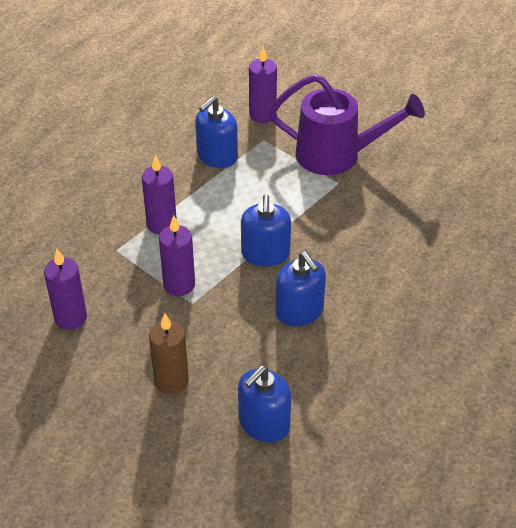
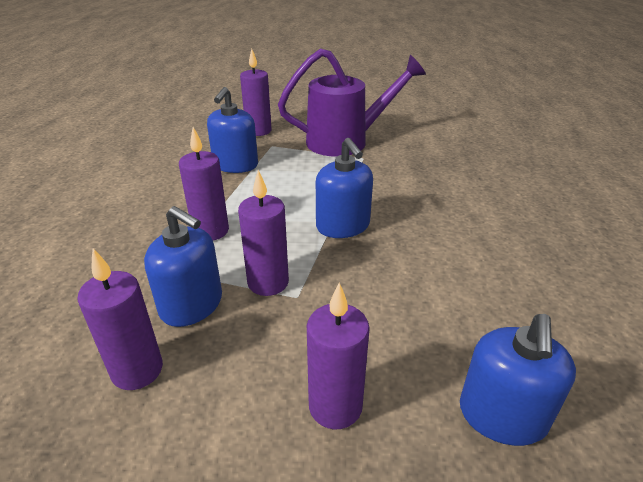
camera: 25 degrees left, 10 degrees down
brown candle [149,313,189,395] -> purple candle [307,283,370,429]
blue soap dispenser [275,252,326,326] -> blue soap dispenser moved to [144,206,222,327]

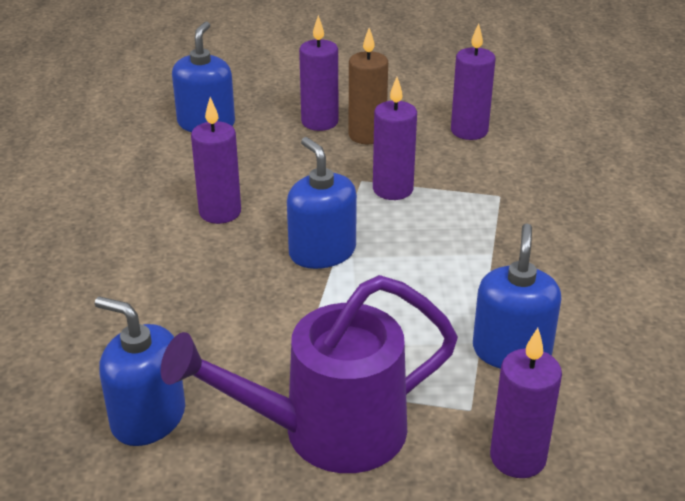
camera: 175 degrees right, 0 degrees up
blue soap dispenser [144,206,222,327] -> blue soap dispenser moved to [95,296,185,446]
purple candle [179,127,229,241] -> purple candle moved to [191,97,241,224]
none -> brown candle [349,28,388,144]

